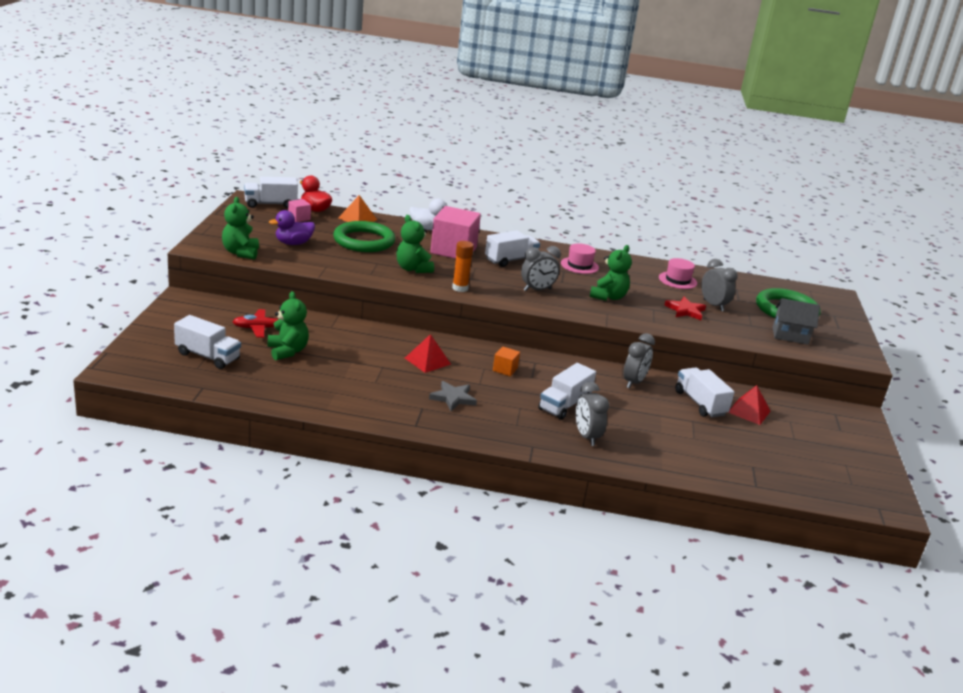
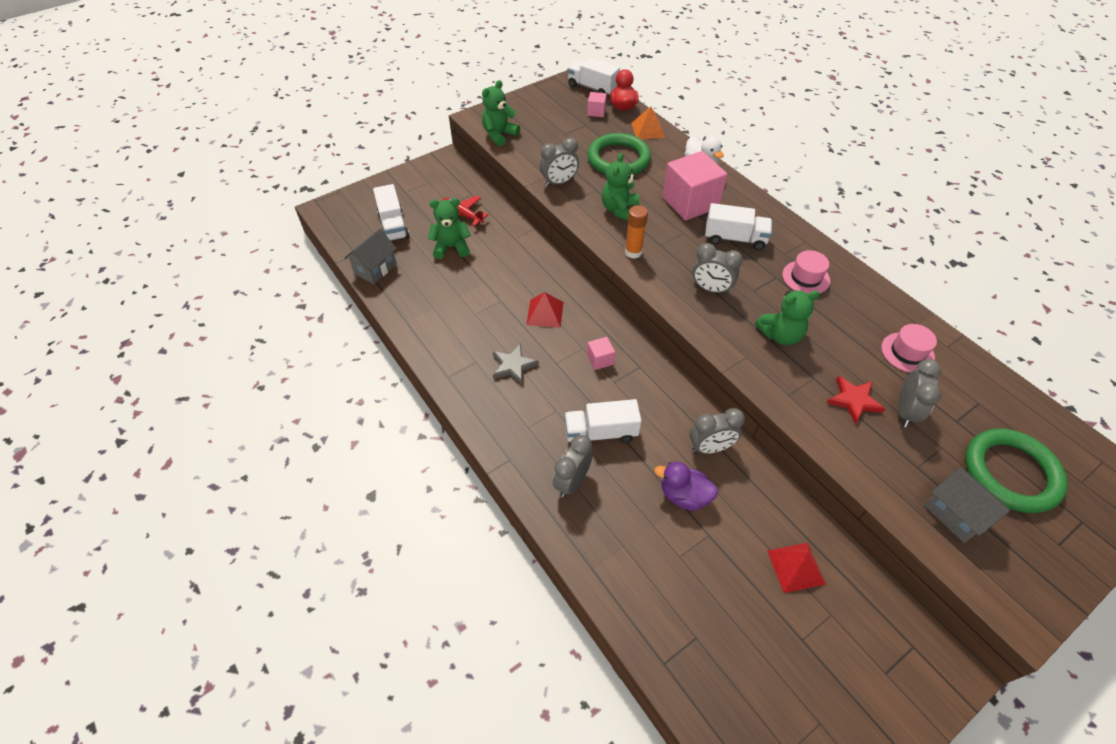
camera: 50 degrees right, 25 degrees up
green teddy bear [268,291,309,360] -> green teddy bear turned 120 degrees counterclockwise [428,198,471,259]
purple duck [269,210,315,245] -> purple duck moved to [654,462,718,511]
orange cube [493,346,520,376] -> pink cube [587,337,615,370]
white truck [675,368,735,417] -> none
none -> grey house [345,229,397,284]
none -> grey clock [540,138,579,187]

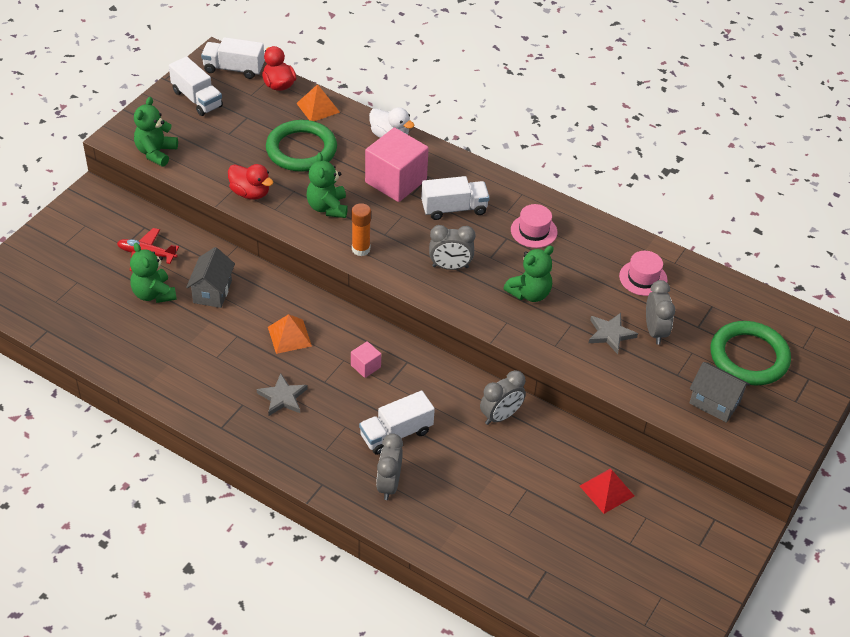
camera: 25 degrees left, 5 degrees down
grey house [345,229,397,284] -> grey house moved to [186,247,235,308]
white truck [373,184,409,241] -> white truck moved to [169,56,223,116]
green teddy bear [428,198,471,259] -> green teddy bear turned 90 degrees counterclockwise [130,243,177,303]
red pyramid [526,292,563,328] -> orange pyramid [268,314,312,354]
grey clock [540,138,579,187] -> red duck [228,164,274,200]
pink cube [587,92,607,117] -> none
purple duck [654,462,718,511] -> none
red star [827,376,885,424] -> grey star [589,313,638,354]

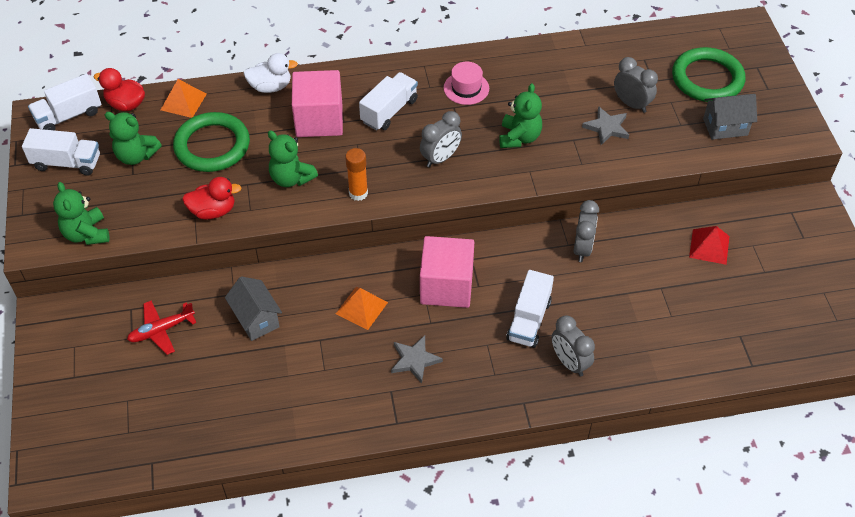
camera: 40 degrees left, 5 degrees up
green teddy bear [130,243,177,303] -> green teddy bear moved to [105,112,162,165]
pink cube [351,341,381,378] -> pink cube [420,236,474,308], size x2.22
pink hat [619,251,668,296] -> none

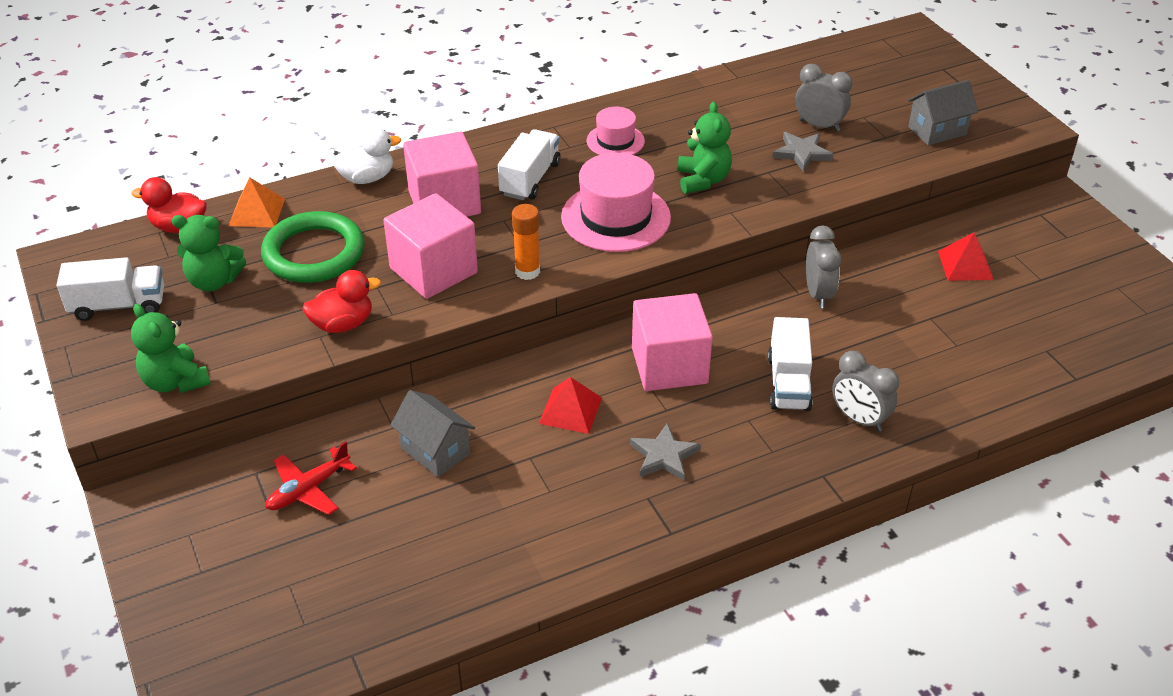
camera: 15 degrees left, 10 degrees down
white truck [28,74,101,131] -> none
green teddy bear [268,130,318,187] -> pink cube [383,193,478,299]
orange pyramid [336,287,388,330] -> red pyramid [539,377,602,434]
grey clock [420,111,462,167] -> pink hat [561,153,671,252]
green ring [672,47,745,102] -> none

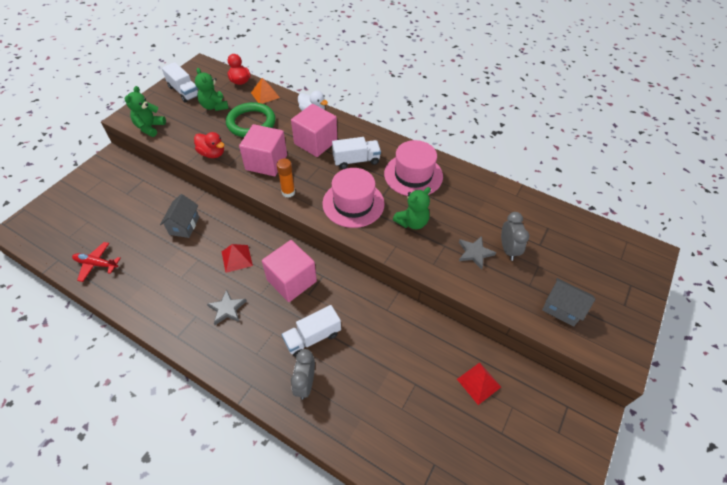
camera: 55 degrees right, 10 degrees up
red plane [266,441,357,515] -> red plane moved to [72,242,121,282]
pink hat [586,107,645,155] -> pink hat [384,140,443,196], size x1.75
grey clock [806,225,841,308] -> none

